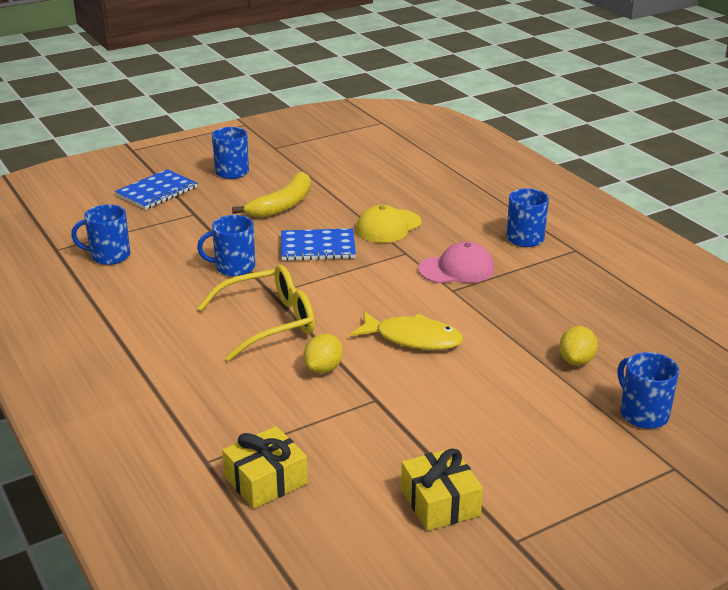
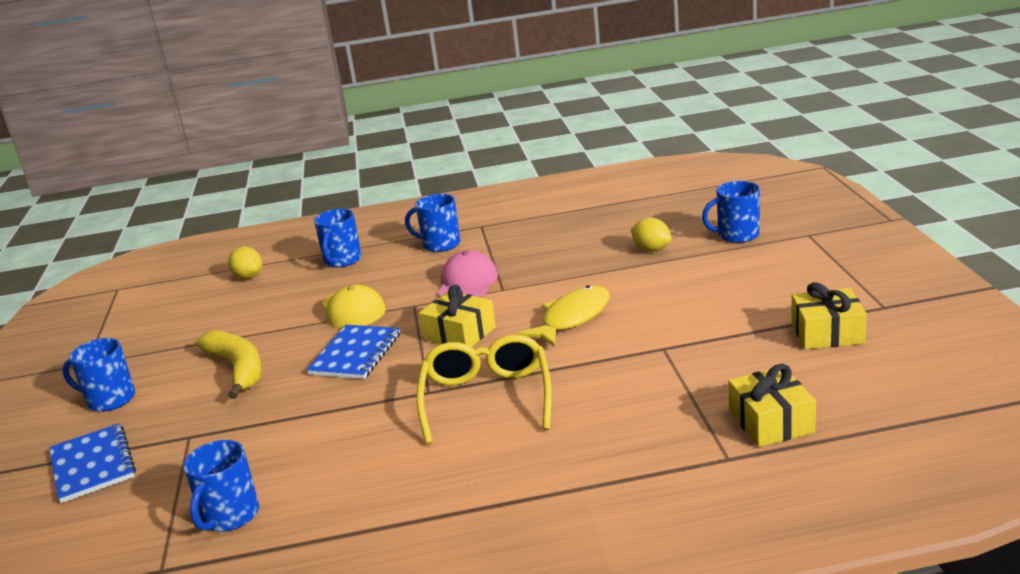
camera: 65 degrees left, 5 degrees down
blue mug [197,215,255,276] -> blue mug moved to [314,209,361,268]
yellow lemon [304,334,343,373] -> yellow lemon moved to [228,247,262,279]
none -> yellow gift [419,285,496,347]

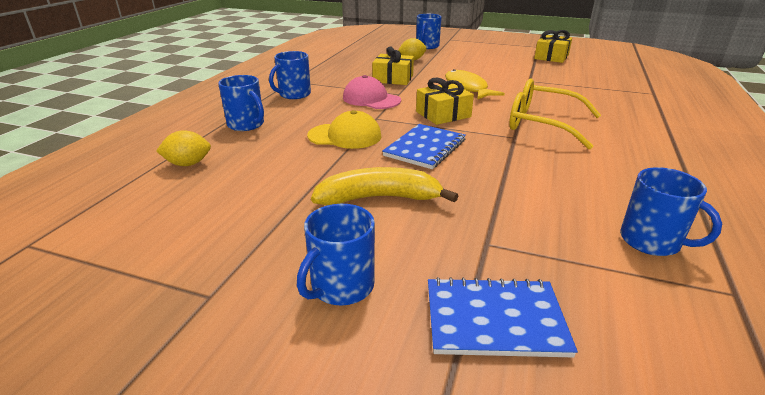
camera: 65 degrees left, 5 degrees up
blue notebook [306,325,400,379] -> blue notebook turned 75 degrees clockwise [382,124,466,169]
yellow gift [728,364,816,447] -> yellow gift moved to [372,46,414,85]

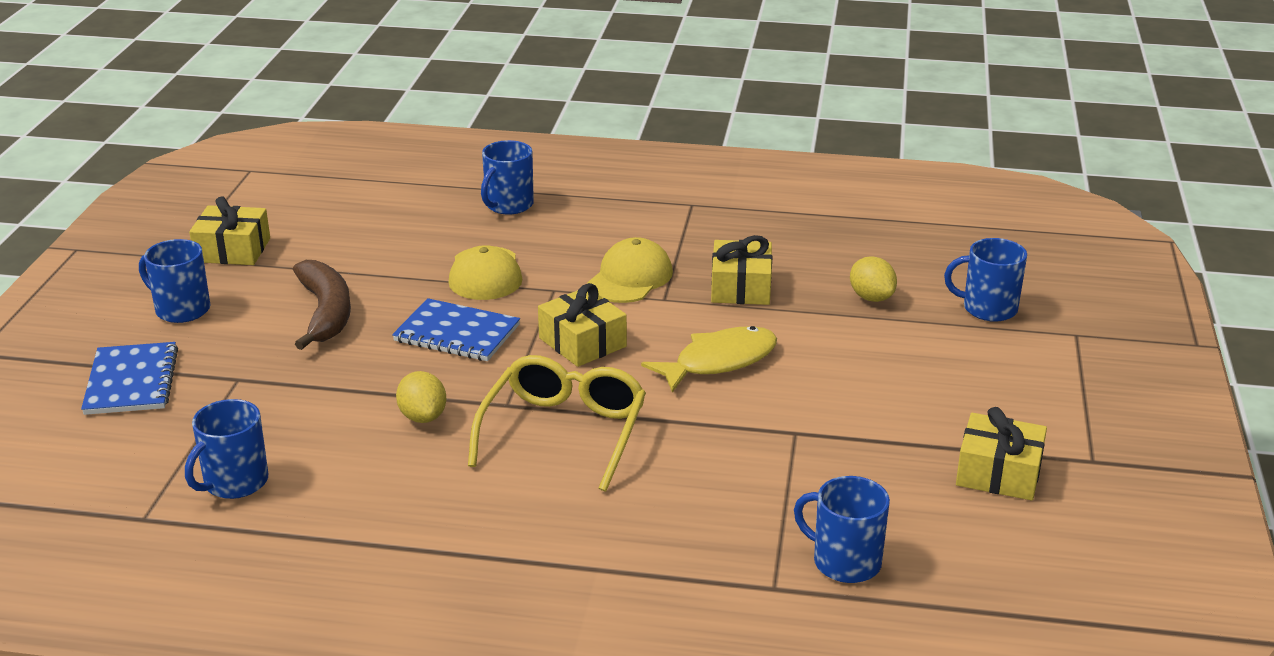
camera: 80 degrees right, 0 degrees up
yellow lemon [156,130,211,166] -> yellow lemon moved to [396,371,446,423]
blue mug [269,51,311,99] -> blue mug moved to [794,476,890,583]
yellow banana [311,167,458,205] -> brown banana [293,260,351,350]
pink cap [343,75,401,109] -> yellow cap [587,237,673,303]
none -> yellow gift [189,196,270,265]

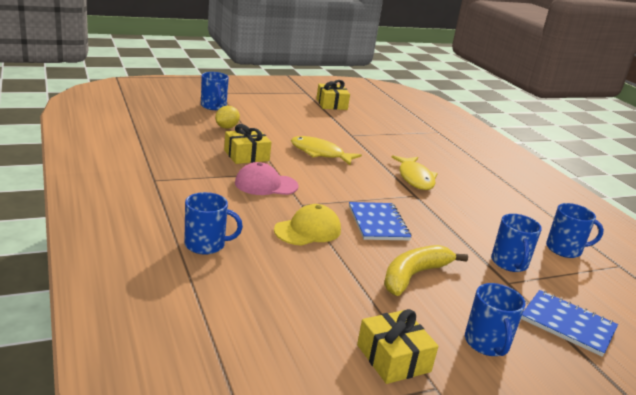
camera: 125 degrees left, 5 degrees down
blue notebook [81,342,178,415] -> blue notebook turned 75 degrees clockwise [521,290,618,357]
brown banana [293,260,351,350] -> yellow banana [384,245,468,296]
yellow lemon [396,371,446,423] -> none
yellow glasses [468,355,646,492] -> yellow fish [391,155,438,190]
yellow gift [538,283,627,367] -> none
yellow cap [587,237,673,303] -> pink cap [235,162,299,195]
blue mug [794,476,890,583] -> blue mug moved to [491,214,542,272]

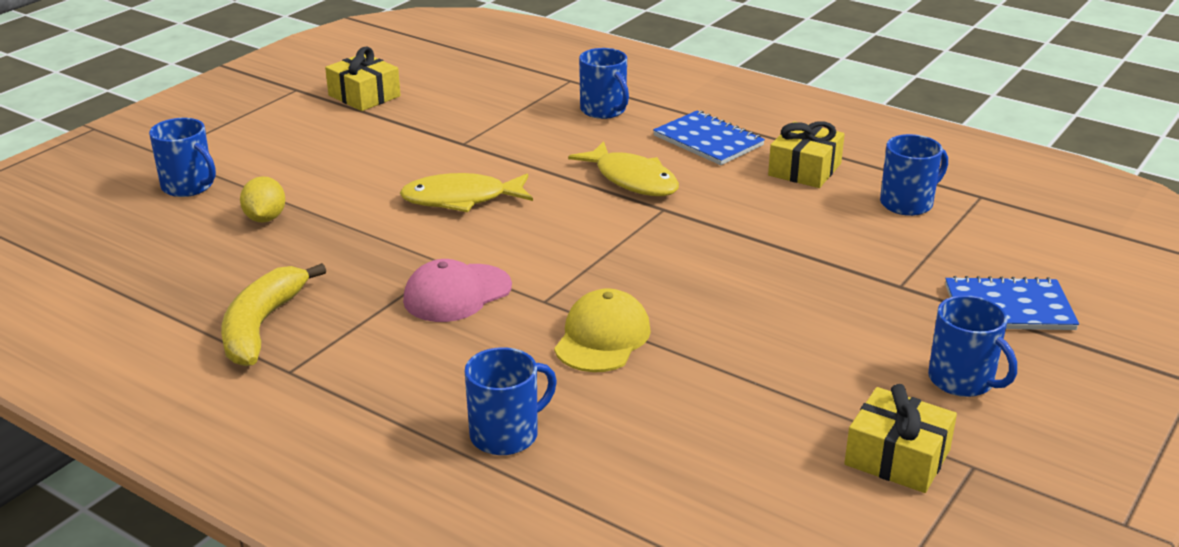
camera: 30 degrees left, 5 degrees up
yellow gift [224,124,272,164] -> yellow gift moved to [768,121,845,188]
blue notebook [349,202,412,240] -> blue notebook moved to [653,111,765,165]
yellow banana [384,245,468,296] -> yellow banana moved to [221,263,326,366]
blue mug [491,214,542,272] -> blue mug moved to [579,48,629,119]

